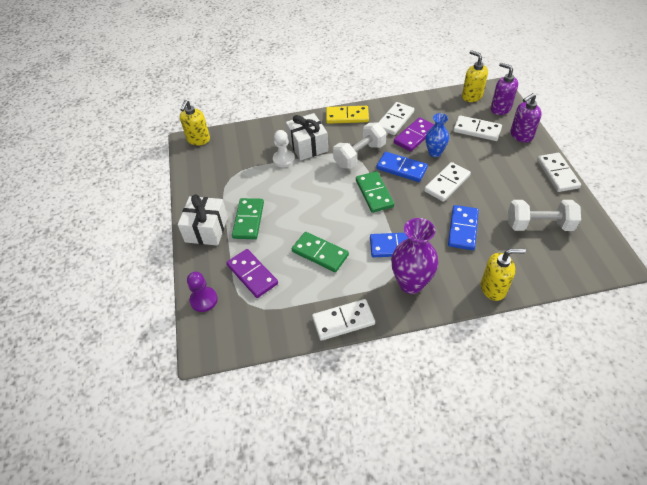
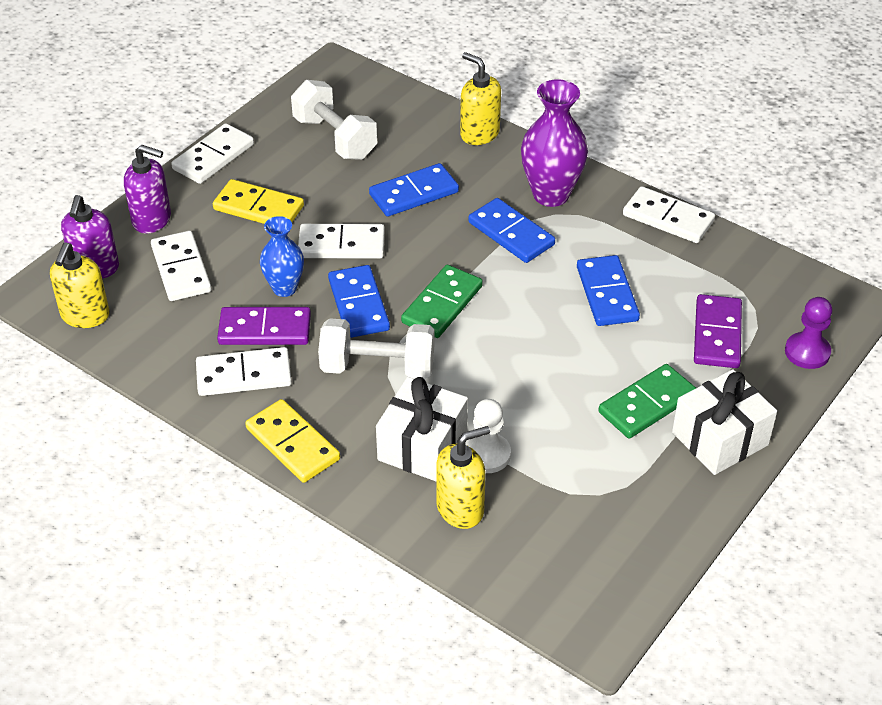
camera: 135 degrees left, 5 degrees down
yellow soap dispenser [180,100,210,145] -> yellow soap dispenser moved to [436,426,490,529]
green domino [292,232,349,272] -> blue domino [577,255,640,326]
none -> yellow domino [213,179,304,224]

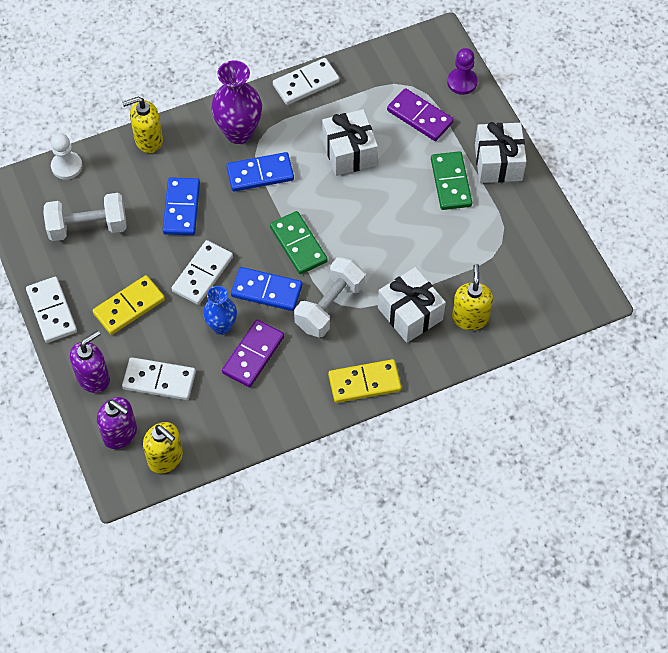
camera: 60 degrees left, 15 degrees up
white domino [196,347,292,396] -> none
white pawn [465,399,511,473] -> white pawn moved to [51,133,83,180]
blue domino [577,255,640,326] -> white gift [322,109,378,176]

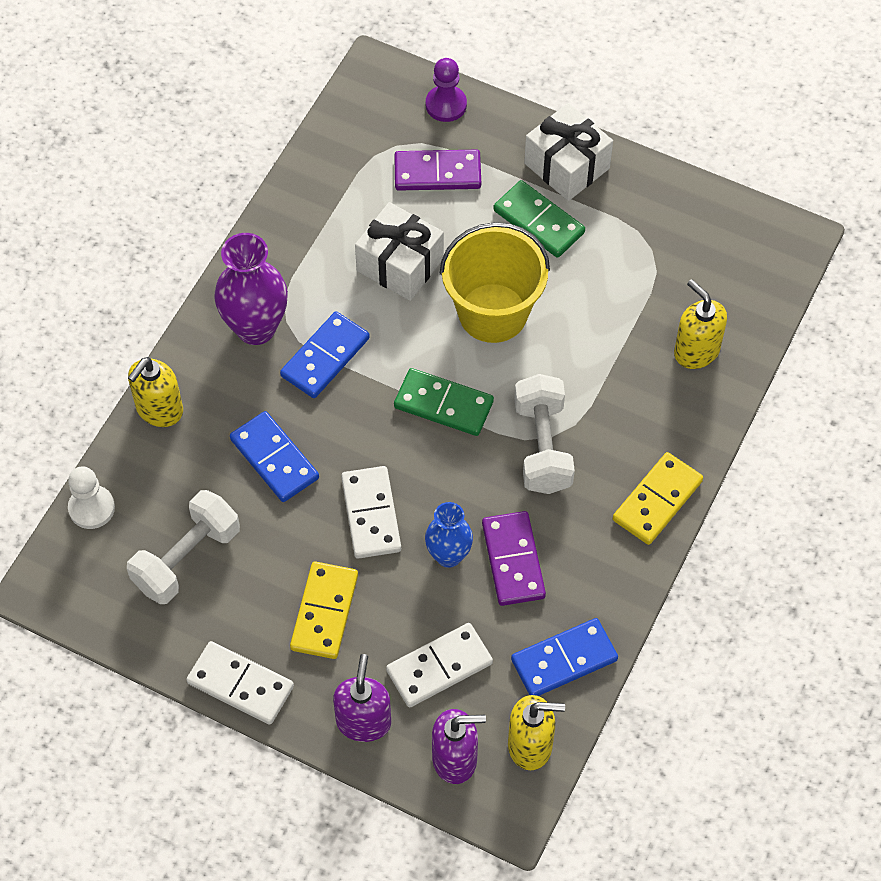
camera: 40 degrees left, 0 degrees up
blue domino [231,267,302,311] -> blue domino moved to [511,618,618,696]
white domino [273,58,340,105] -> none
white gift [378,267,446,343] -> none
none -> yellow bucket [440,222,550,343]

